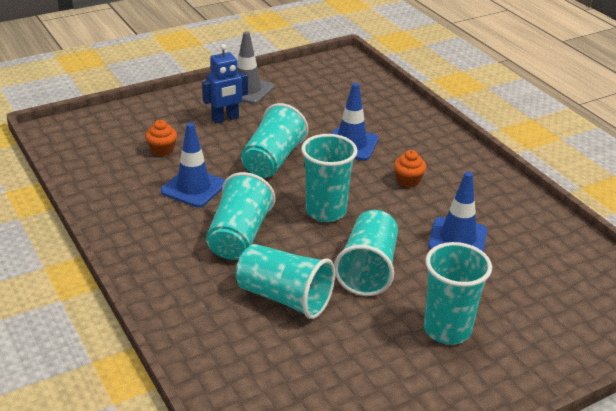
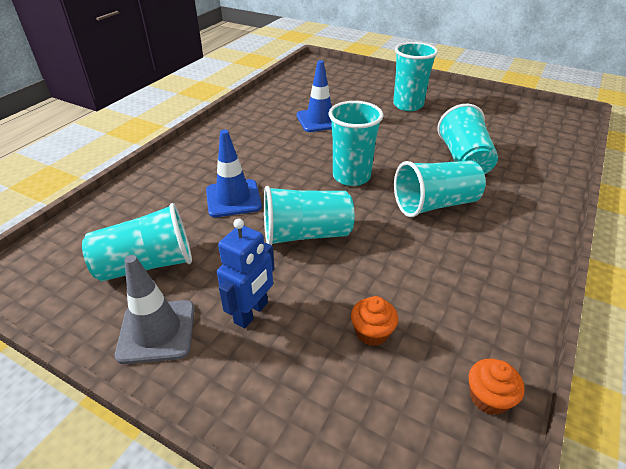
camera: 120 degrees left, 5 degrees up
blue traffic cone [161,123,225,207] -> none
blue robot [202,44,248,123] -> blue robot turned 90 degrees clockwise [217,218,275,328]
turquoise cup [334,210,398,296] -> turquoise cup moved to [82,203,192,282]
orange cupcake [394,150,426,187] -> orange cupcake moved to [469,359,525,415]

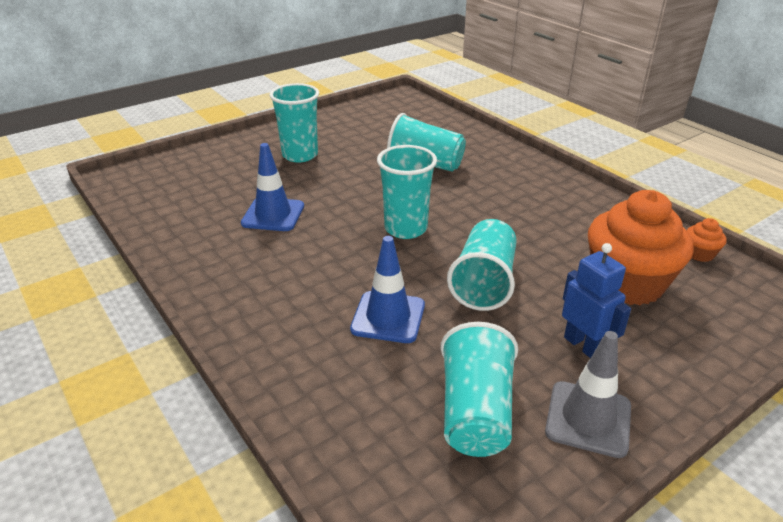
camera: 65 degrees left, 5 degrees down
orange cupcake [351,296,398,346] -> orange cupcake [588,190,693,305], size x2.40
turquoise cup [394,160,486,217] -> none

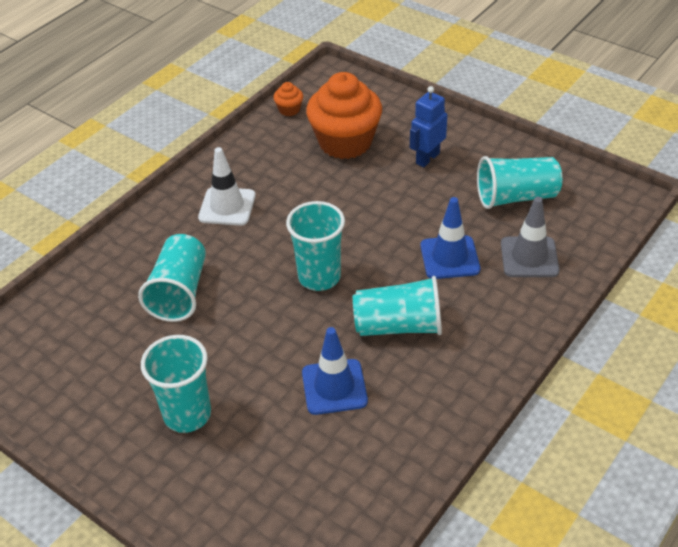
camera: 105 degrees left, 10 degrees up
turquoise cup [447,219,517,311] -> turquoise cup moved to [353,276,442,336]
grey traffic cone [545,331,631,458] -> grey traffic cone moved to [501,197,560,277]
none -> white traffic cone [198,147,256,226]

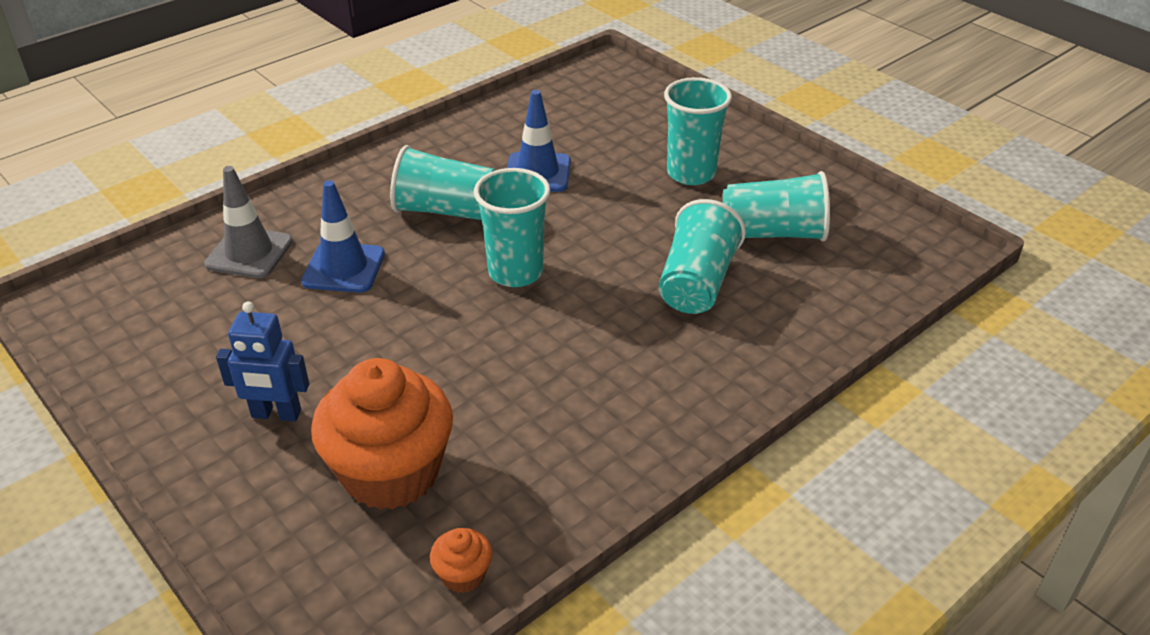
camera: 170 degrees left, 5 degrees down
white traffic cone [198,147,256,226] -> none
blue robot [410,86,448,167] -> blue robot turned 45 degrees clockwise [216,301,309,421]
turquoise cup [477,156,562,209] -> turquoise cup moved to [723,171,830,241]

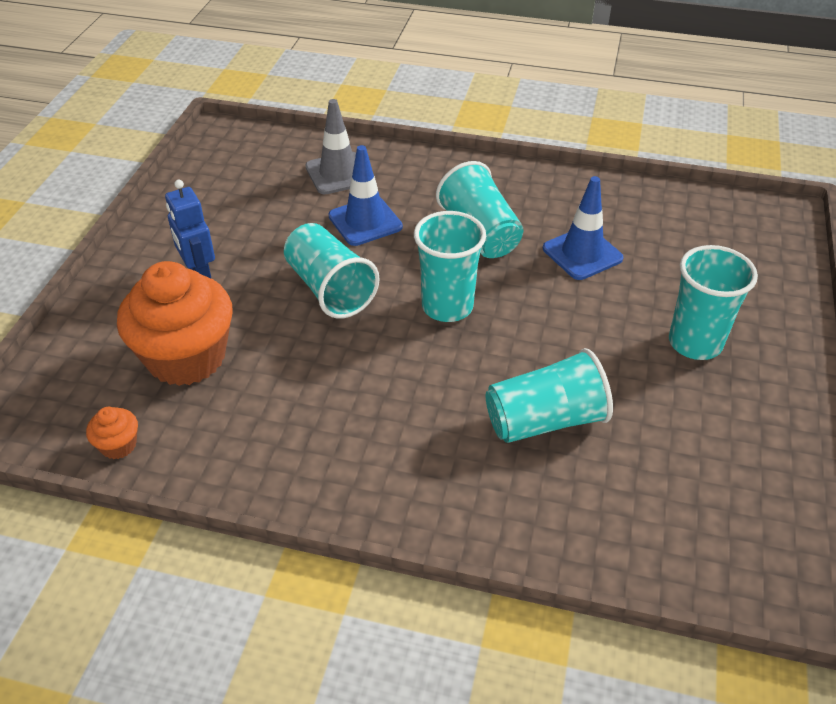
camera: 55 degrees right, 5 degrees up
turquoise cup [723,171,830,241] -> turquoise cup moved to [284,223,380,319]

